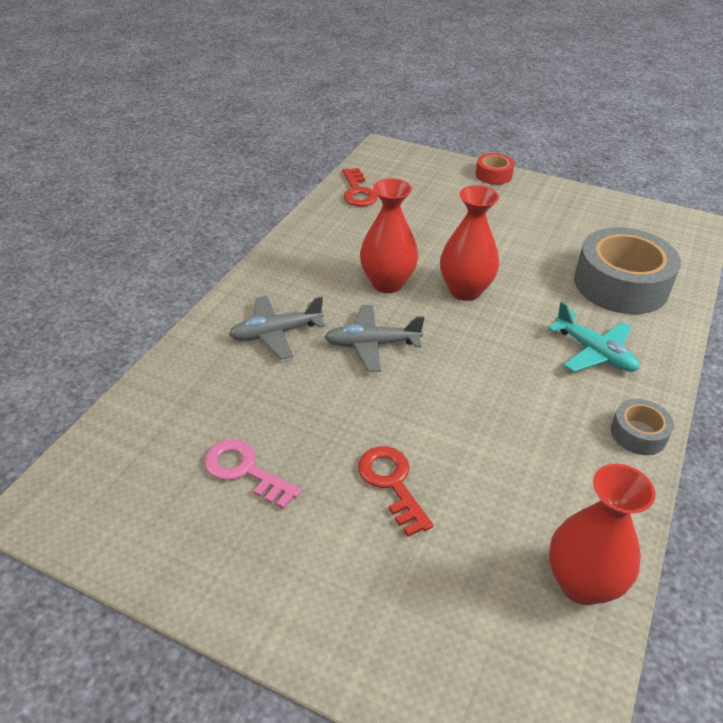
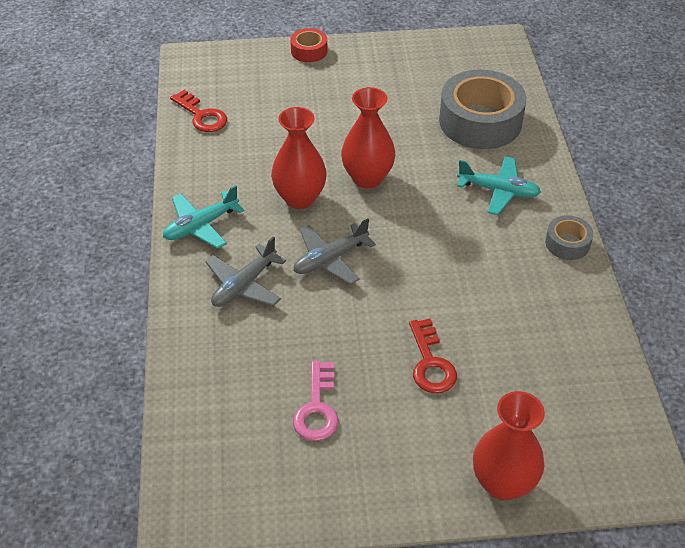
camera: 30 degrees left, 5 degrees up
pink key [204,439,301,509] -> pink key turned 90 degrees counterclockwise [293,361,338,441]
red key [358,446,433,537] -> red key turned 135 degrees counterclockwise [409,319,457,393]
red vase [549,464,656,605] -> red vase moved to [473,391,545,501]
none -> turquoise plane [163,185,244,249]

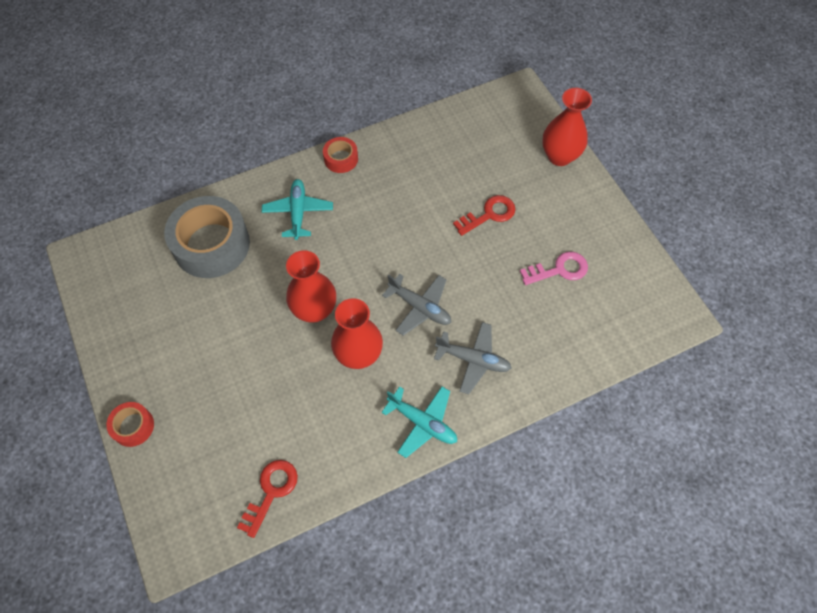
camera: 110 degrees left, 15 degrees up
grey tape [545,215,593,260] -> red tape [323,137,358,173]

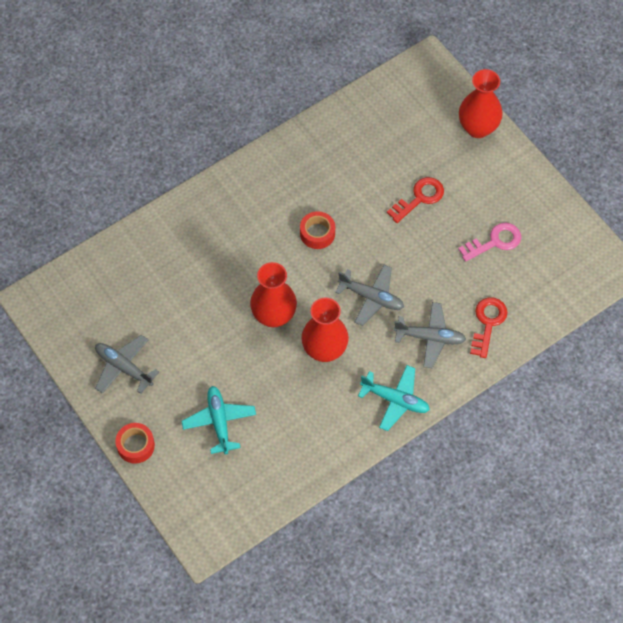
camera: 10 degrees left, 0 degrees up
grey tape [164,196,250,278] -> none
red key [237,460,298,538] -> red key moved to [470,297,508,358]
turquoise plane [262,179,333,240] -> turquoise plane moved to [181,386,256,455]
red tape [323,137,358,173] -> red tape moved to [300,211,335,249]
none -> grey plane [95,335,159,394]

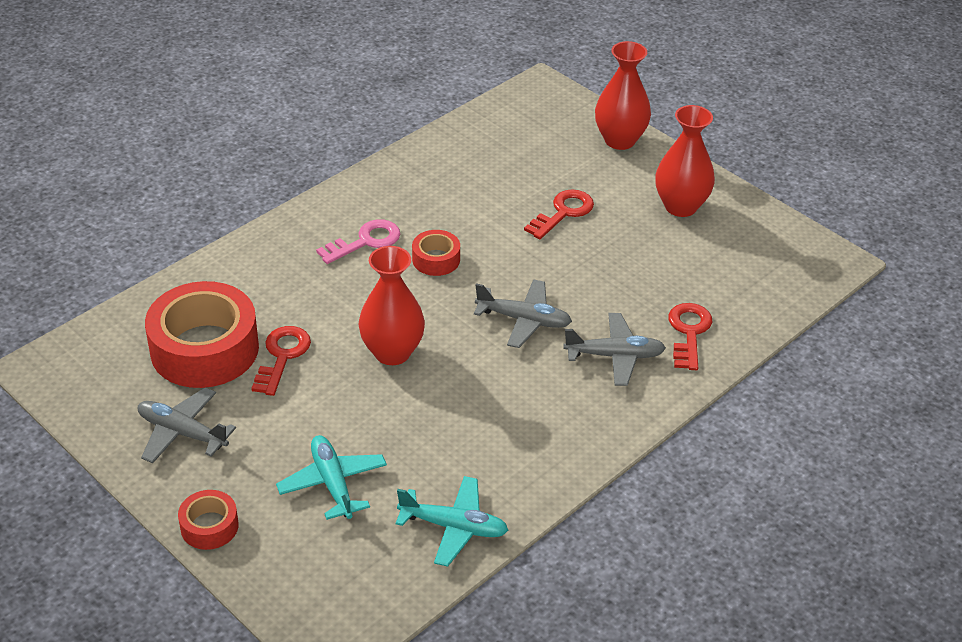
camera: 10 degrees left, 20 degrees down
red vase [301,297,349,362] -> red vase moved to [655,105,715,217]
turquoise plane [358,365,430,431] -> turquoise plane moved to [396,476,508,567]
pink key [458,223,521,262] -> pink key moved to [316,219,400,264]
none -> red tape [145,281,259,388]
none -> red key [251,326,311,396]

